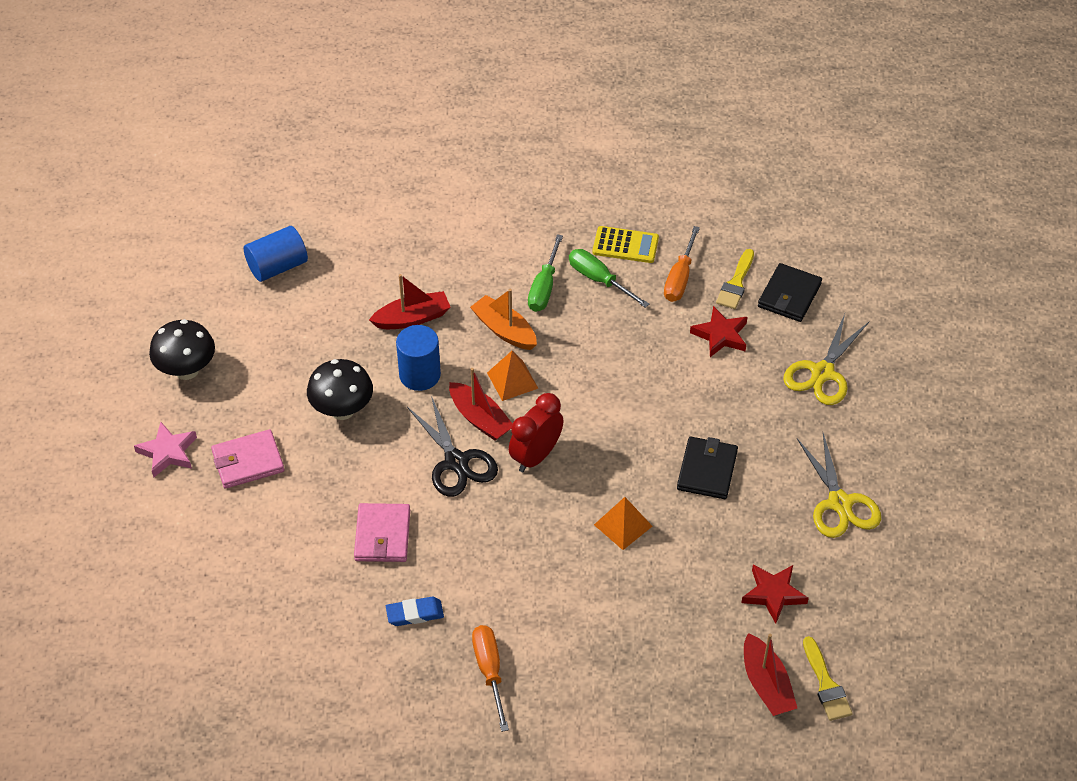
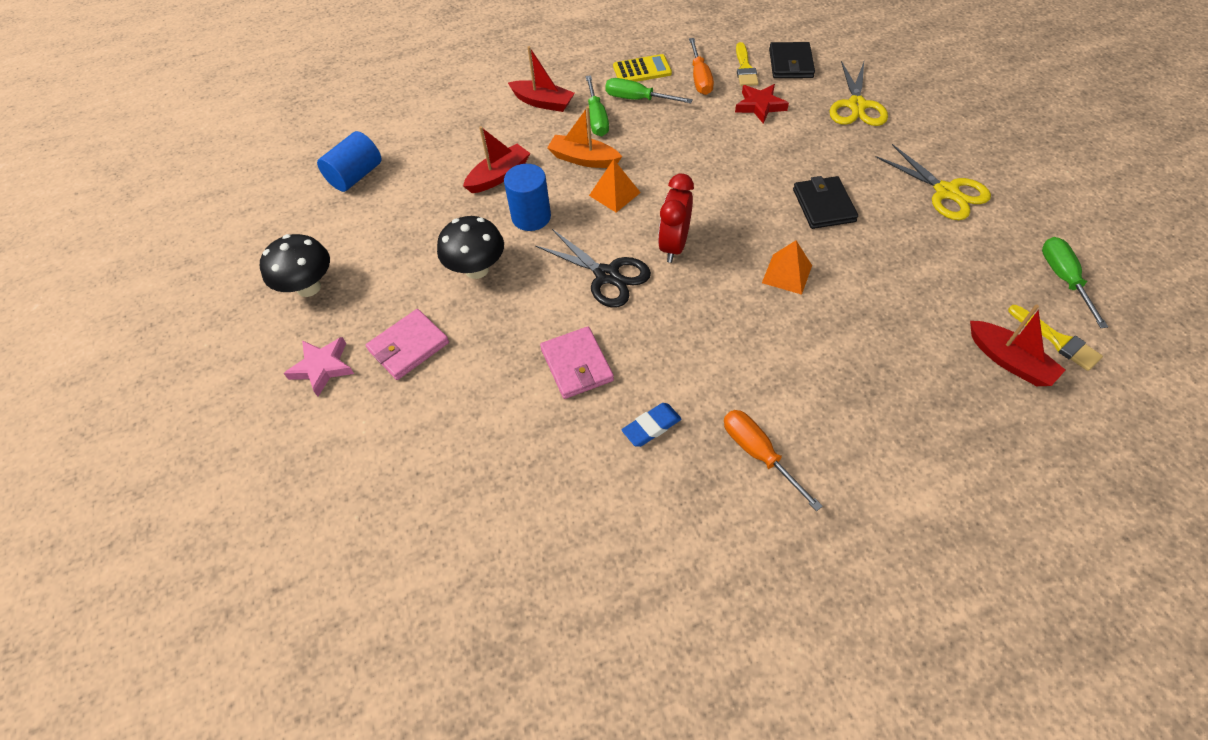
camera: 20 degrees left, 5 degrees up
red boat [449,368,513,441] -> red boat moved to [508,46,575,112]
red star [741,565,809,624] -> none
none -> green screwdriver [1042,237,1108,328]

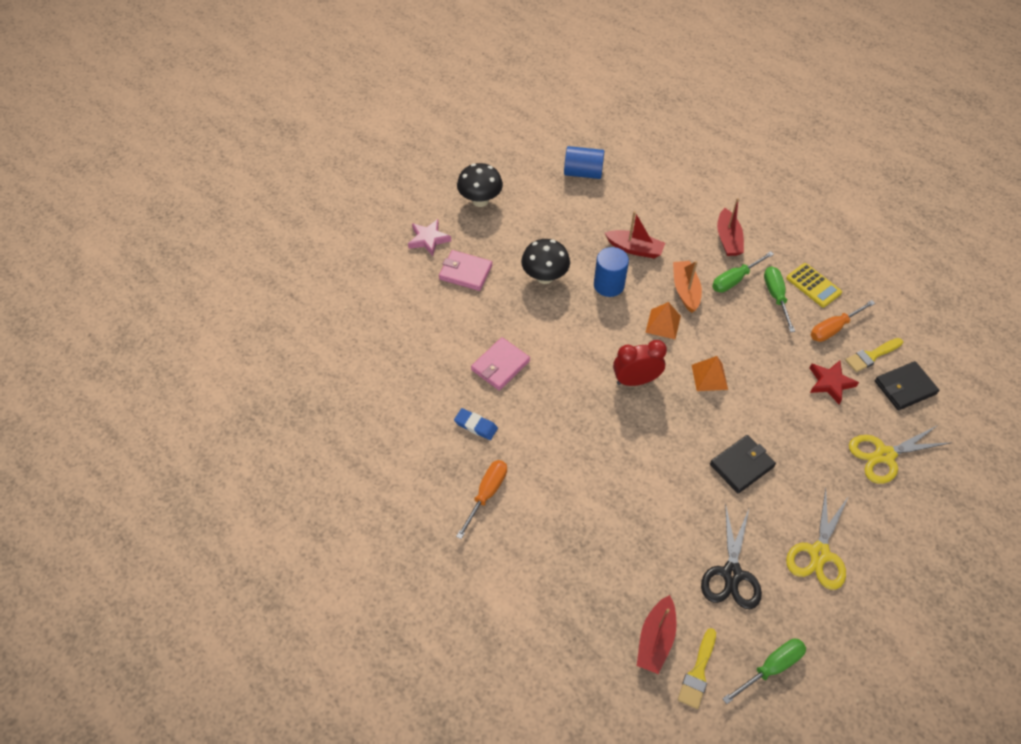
camera: 60 degrees right, 0 degrees up
black scissors [535,229,651,308] -> black scissors moved to [701,503,762,609]
orange pyramid [762,241,812,295] -> orange pyramid moved to [692,356,728,391]

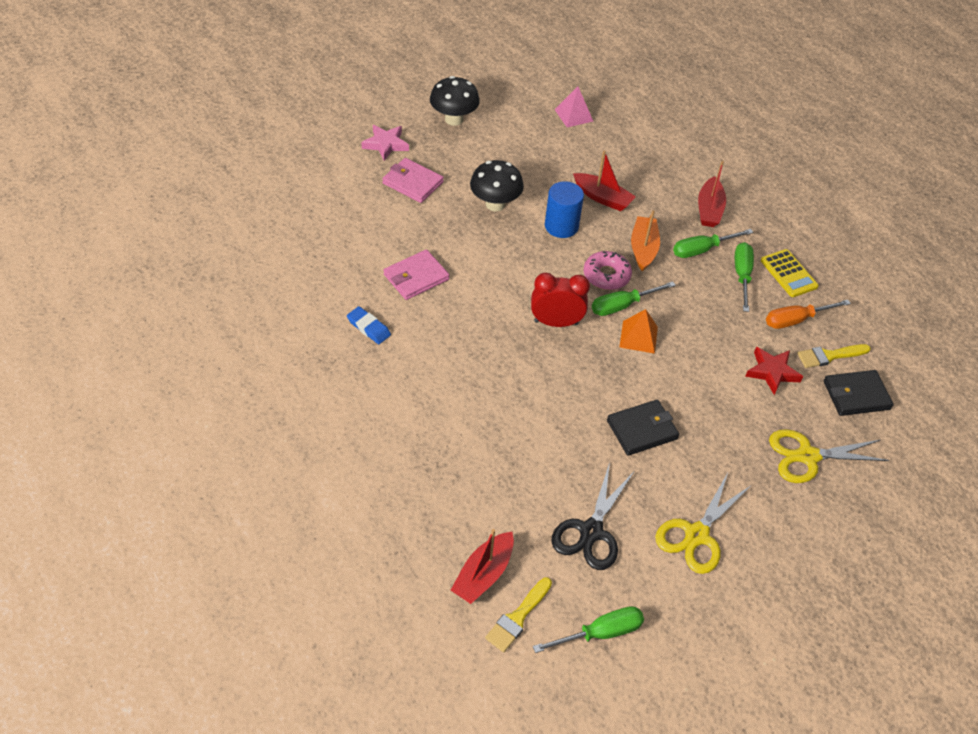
camera: 10 degrees right, 5 degrees down
orange screwdriver [456,460,507,539] -> none
blue cylinder [564,146,605,179] -> pink pyramid [554,87,593,127]
orange pyramid [645,302,681,339] -> pink donut [584,251,632,290]
none -> green screwdriver [592,281,676,316]

